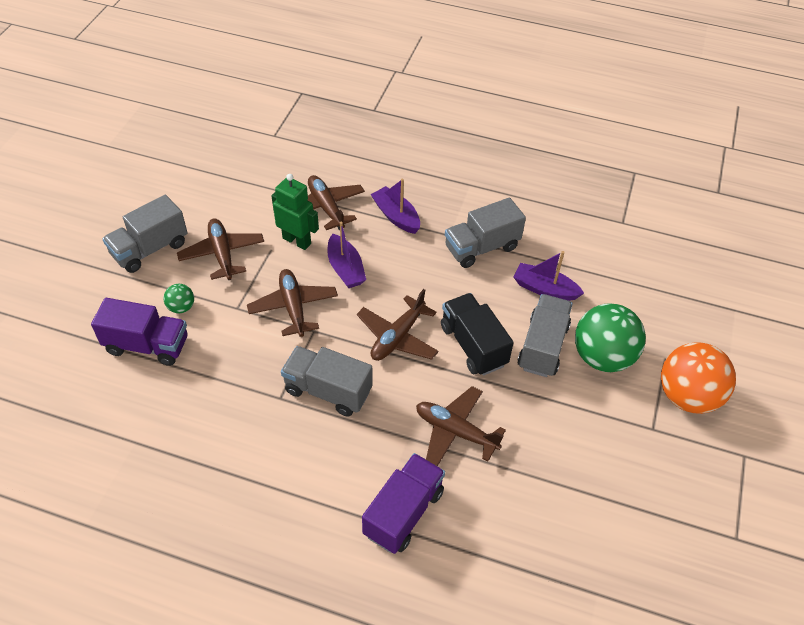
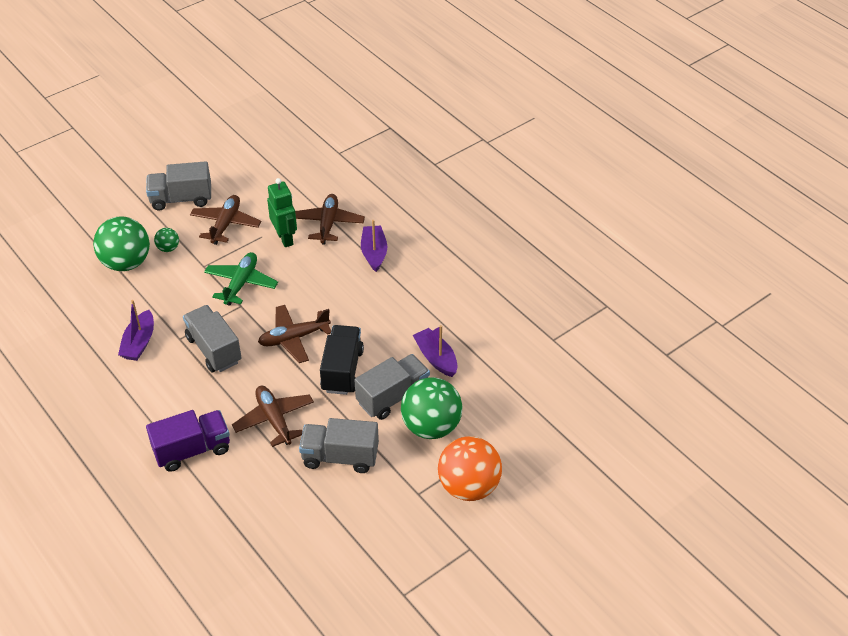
camera: 35 degrees right, 5 degrees down
purple truck [91,298,188,366] -> green ball [93,216,150,271]
brown plane [247,269,338,337] -> green plane [204,252,278,306]
purple boat [327,222,366,288] -> purple boat moved to [118,300,154,361]
grey truck [445,198,526,268] -> grey truck moved to [299,418,379,473]

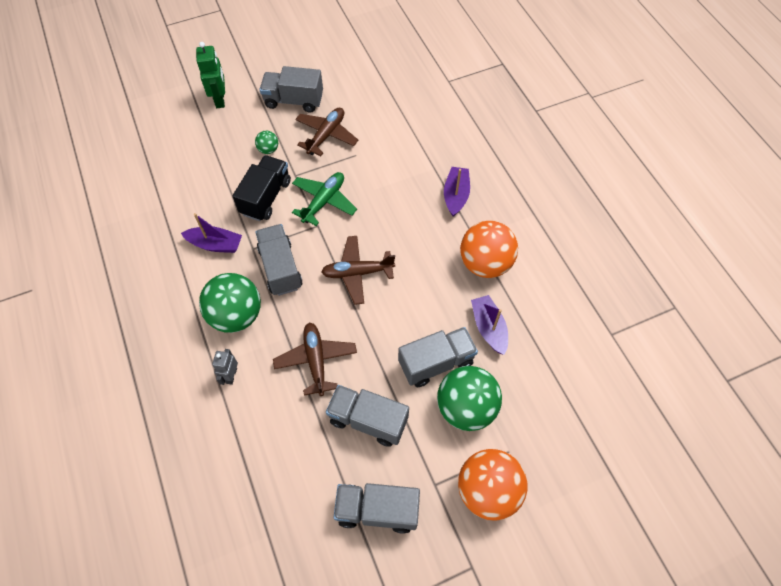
camera: 15 degrees right, 15 degrees up
green ball [93,216,150,271] -> green ball moved to [199,273,261,333]
purple boat [118,300,154,361] -> purple boat turned 105 degrees counterclockwise [181,213,242,253]
purple truck [146,410,230,472] -> grey robot [212,349,238,385]
green robot [267,178,297,247] -> green robot moved to [196,42,225,108]
brown plane [295,194,365,245] -> none
black truck [320,325,364,395] -> black truck moved to [233,155,291,221]
none -> grey truck [333,483,420,534]
none -> orange ball [460,221,518,278]

